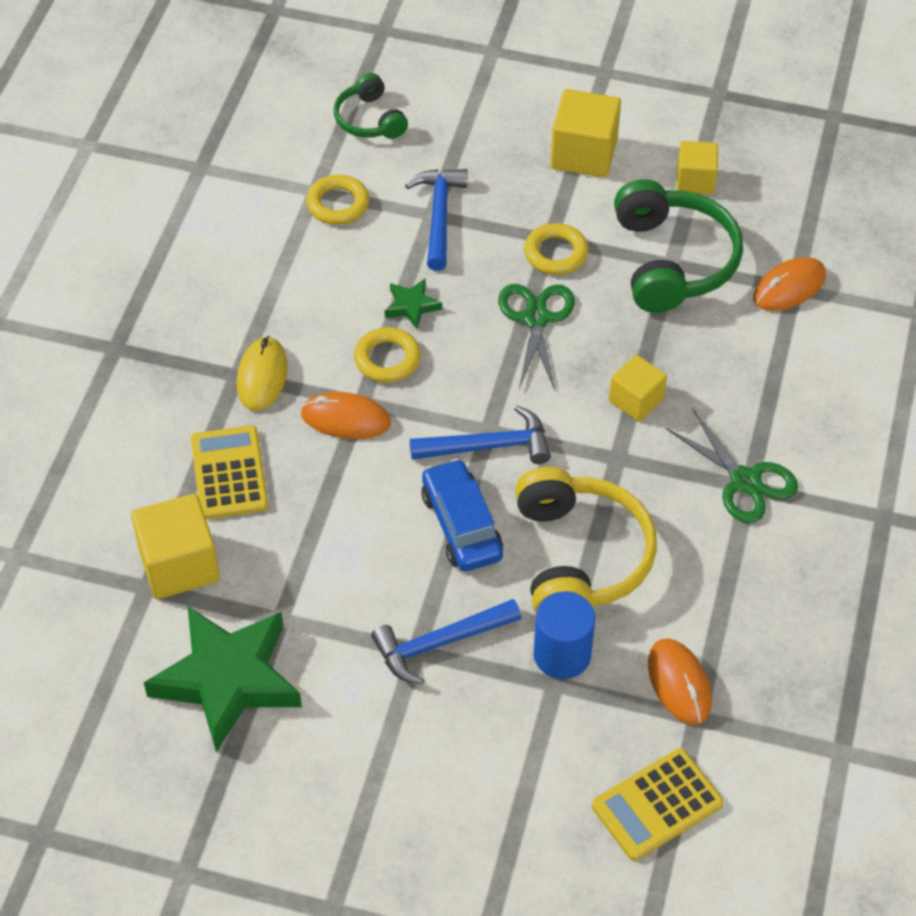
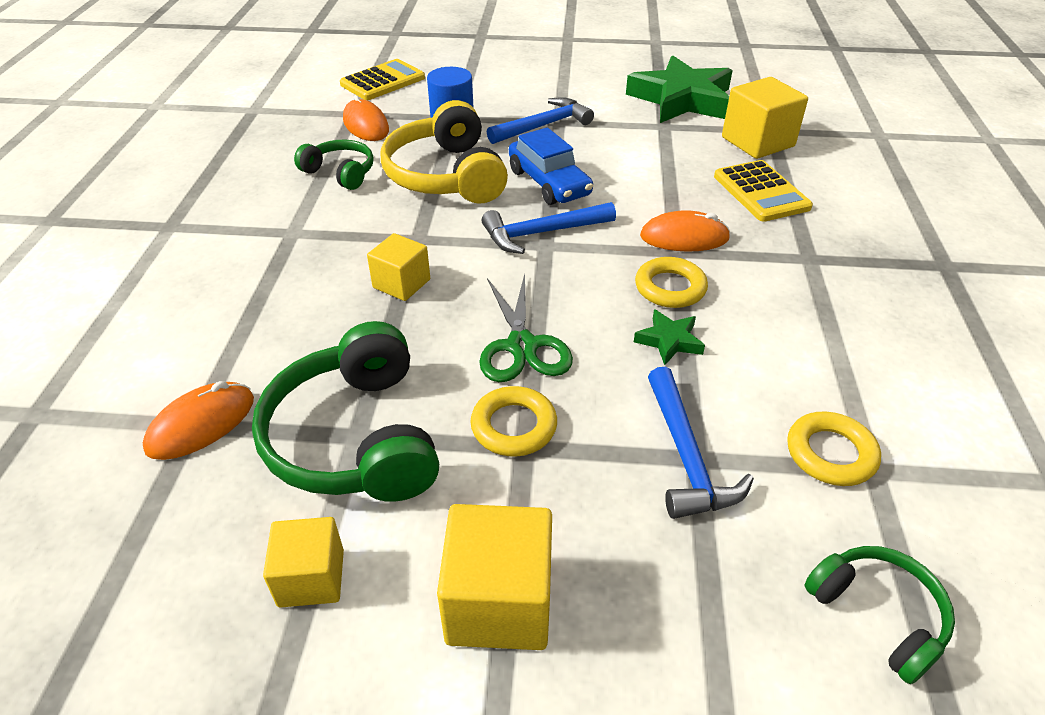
camera: 170 degrees right, 10 degrees down
yellow mouse [237,336,288,411] -> none
green scissors [665,408,798,523] -> none
none -> green headphones [294,140,373,190]

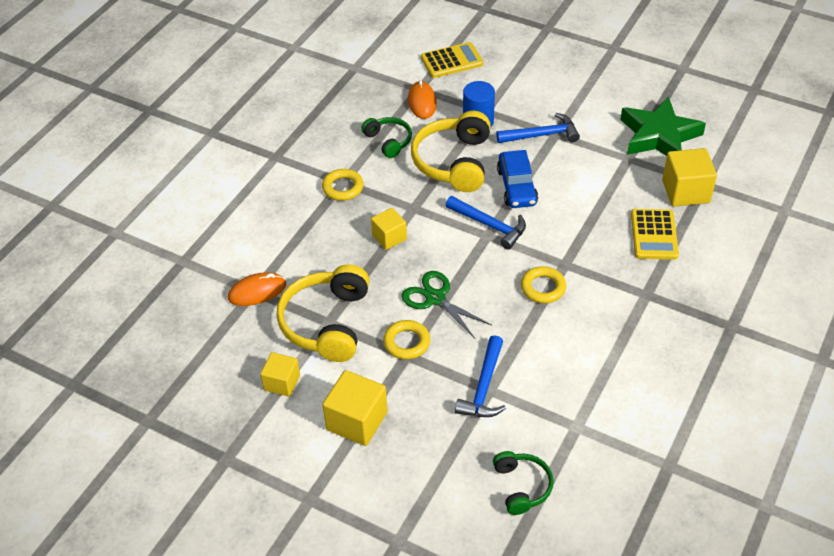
camera: 25 degrees right, 5 degrees up
green headphones [252,321,439,502] -> yellow headphones [276,265,370,362]
green scissors [479,274,573,382] -> green scissors turned 120 degrees clockwise [401,271,492,339]
blue hammer [482,202,616,254] -> blue hammer turned 150 degrees counterclockwise [445,196,526,250]
green star [634,309,705,365] -> none
orange mouse [640,210,730,252] -> none
yellow ring [787,412,881,486] -> yellow ring moved to [322,169,364,201]

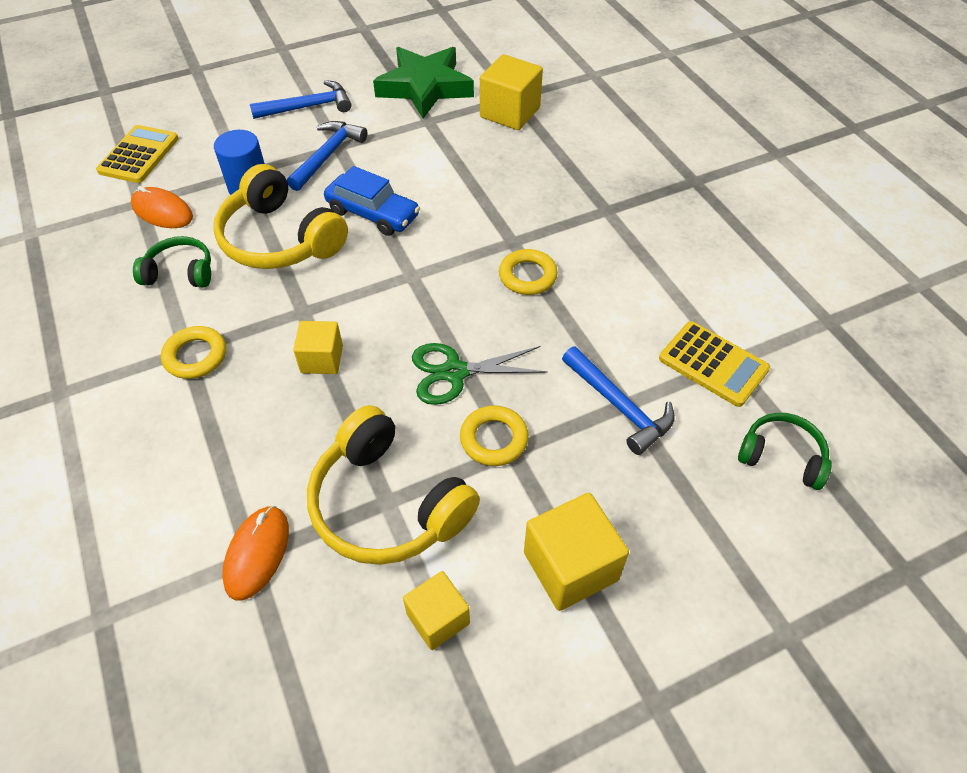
camera: 55 degrees left, 5 degrees up
blue hammer [445,196,526,250] -> blue hammer moved to [250,80,351,119]
yellow calculator [631,209,679,260] -> yellow calculator moved to [659,321,770,407]

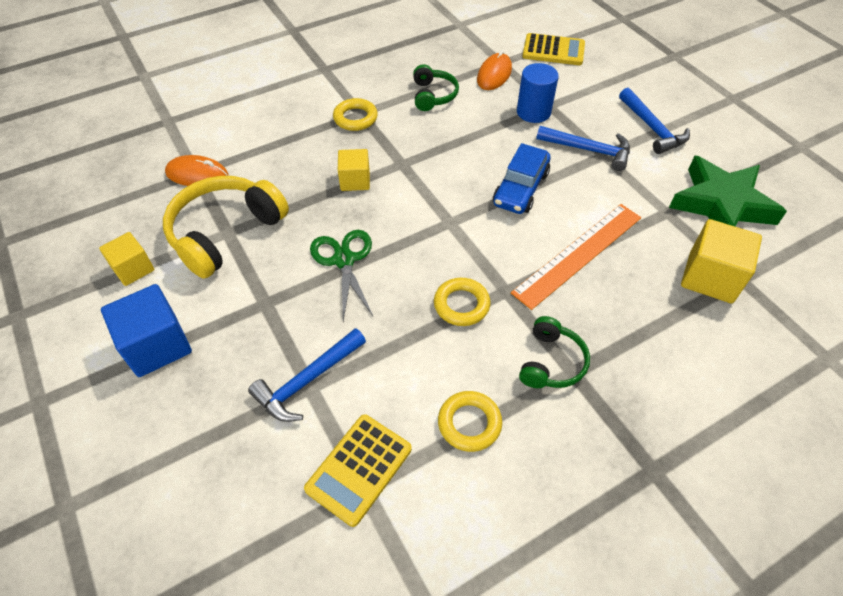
camera: 85 degrees right, 0 degrees up
yellow headphones [213,164,348,269] -> none
yellow ring [460,405,529,466] -> yellow ring moved to [438,391,502,452]
yellow cube [524,493,629,611] -> blue cube [101,284,192,377]
green headphones [738,413,832,490] -> green headphones moved to [519,316,590,388]
none -> orange ruler [511,204,642,310]

